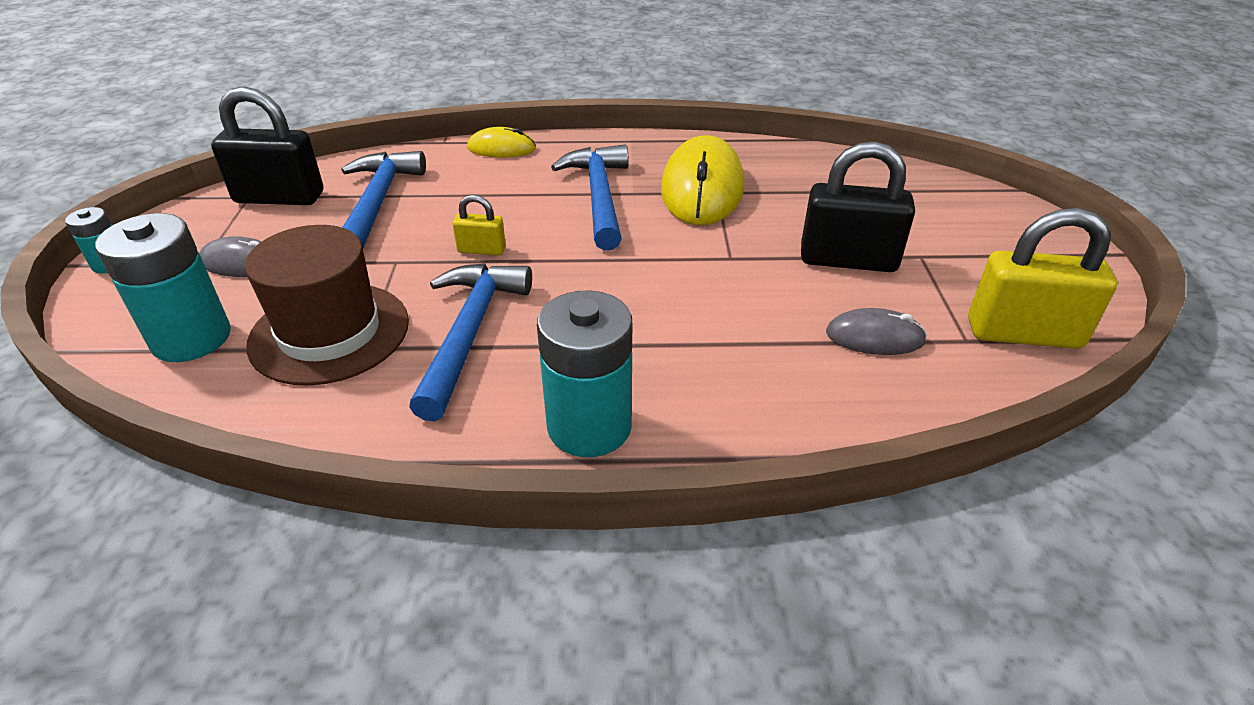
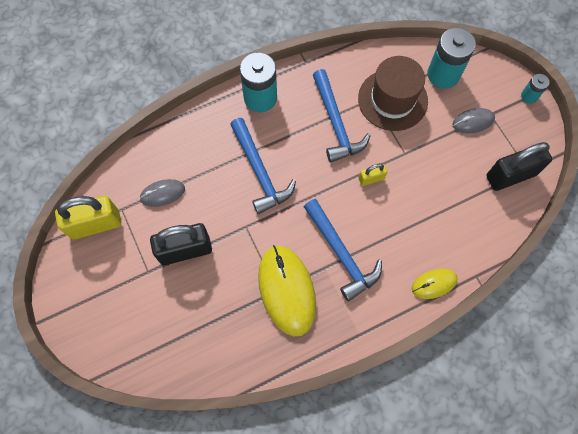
camera: 155 degrees right, 30 degrees up
blue hammer [341,151,426,248] -> blue hammer moved to [230,118,296,214]

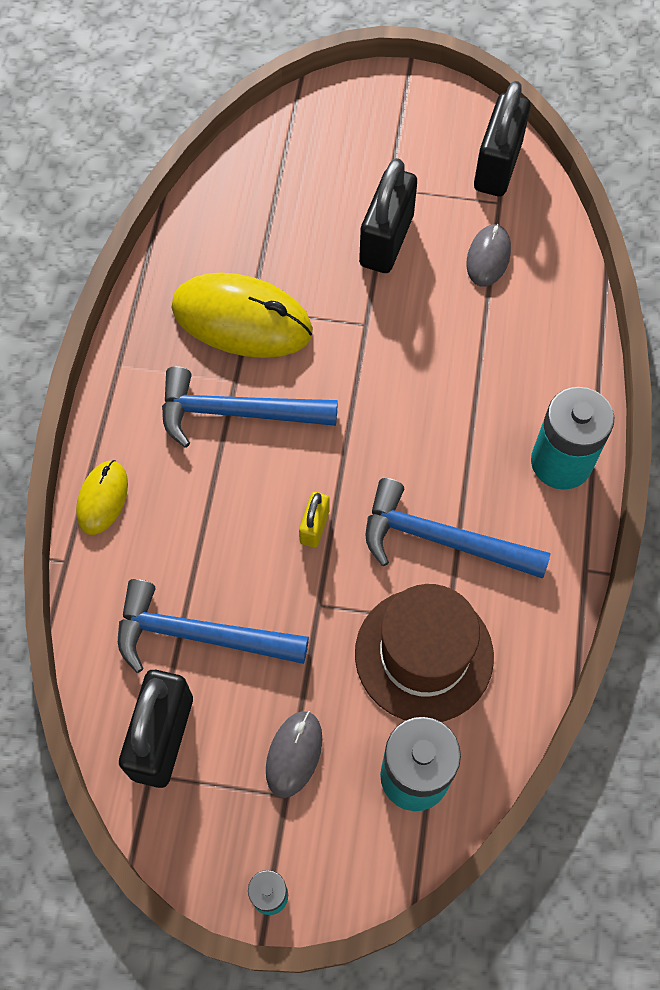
camera: 125 degrees right, 5 degrees down
yellow padlock [55,196,121,239] -> black padlock [474,81,531,197]
blue hammer [230,118,296,214] -> blue hammer moved to [118,579,309,673]

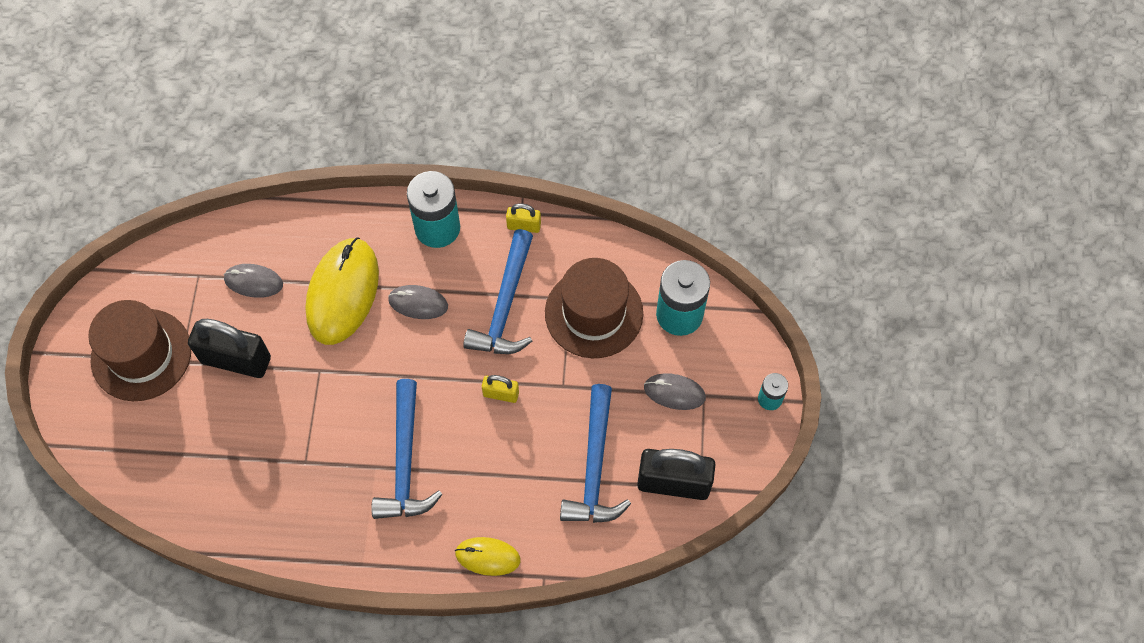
camera: 95 degrees left, 0 degrees up
yellow mouse [171,273,313,358] -> yellow mouse moved to [305,237,379,345]
black padlock [474,81,531,197] -> none
none -> brown hat [88,300,191,401]
none -> grey mouse [388,285,448,319]
none -> yellow padlock [506,203,541,233]

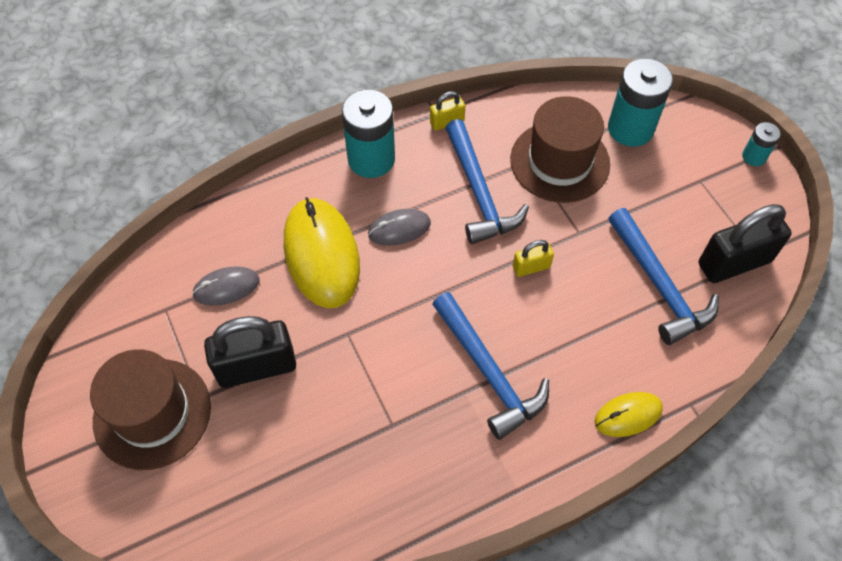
camera: 30 degrees left, 5 degrees down
grey mouse [644,373,706,410] -> none

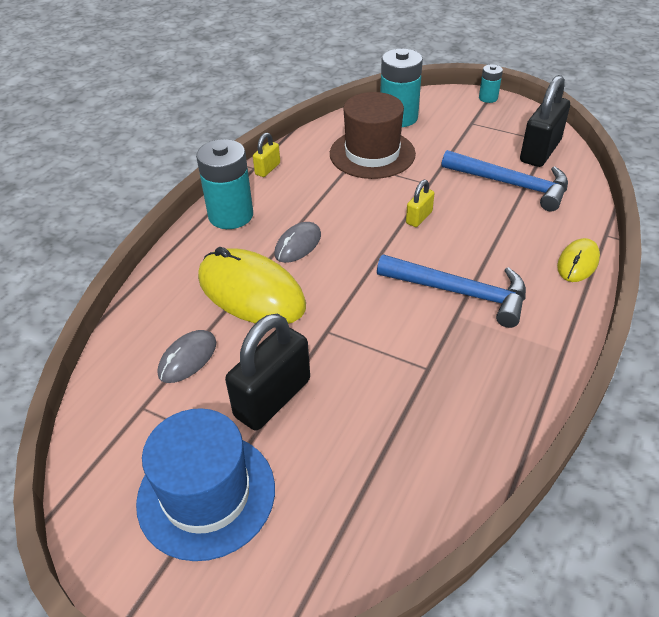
camera: 35 degrees left, 15 degrees down
brown hat [90,349,211,470] -> blue hat [136,408,275,561]
blue hammer [445,119,529,244] -> none

